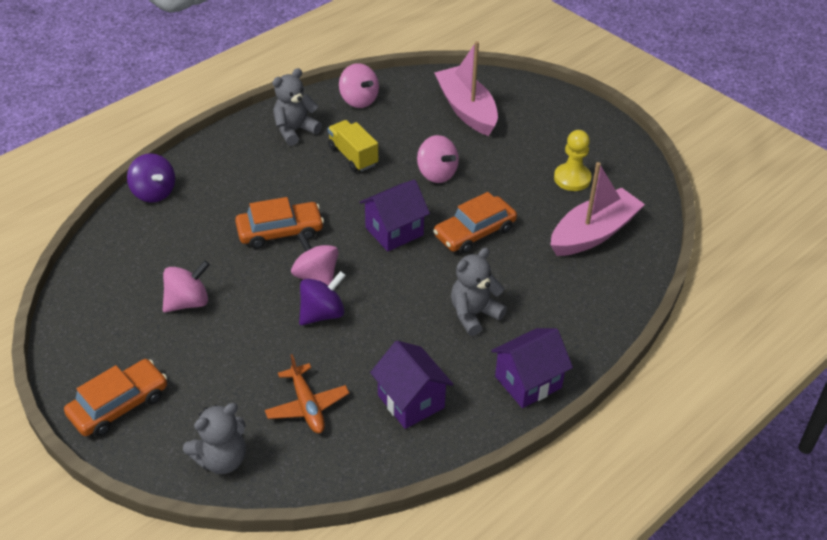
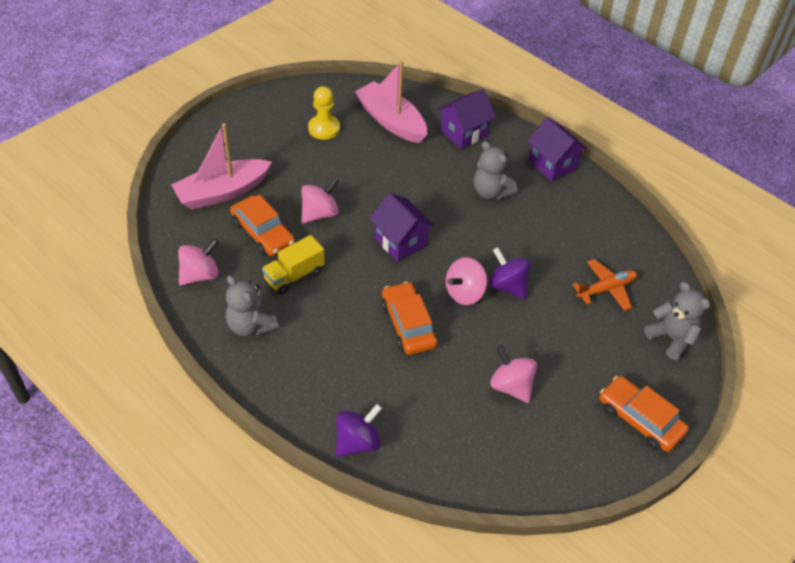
camera: 95 degrees left, 5 degrees up
purple house [370,341,453,429] -> purple house moved to [438,89,496,149]
orange car [433,192,517,254] -> orange car moved to [230,194,295,256]

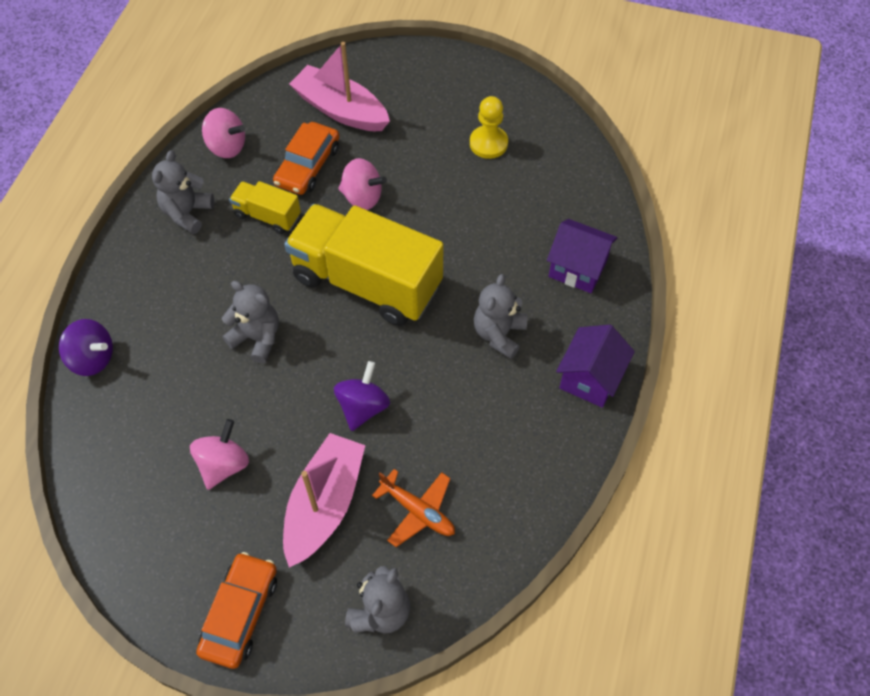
camera: 65 degrees right, 10 degrees up
pink boat [354,61,427,143] -> pink boat moved to [283,433,365,568]
purple house [369,193,435,262] -> yellow truck [284,204,444,326]
orange car [381,281,438,355] -> grey teddy bear [222,281,279,363]
pink spinning top [446,257,487,305] -> none

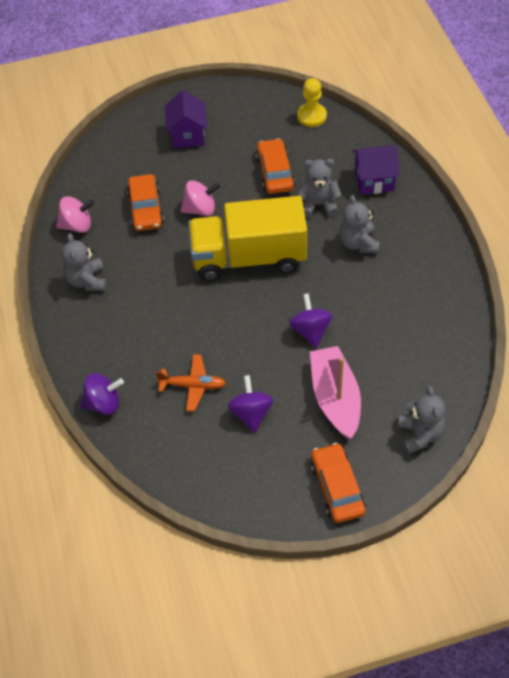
camera: 30 degrees left, 5 degrees down
pink spinning top [190,419,249,490] -> purple spinning top [227,375,273,433]
grey teddy bear [222,281,279,363] -> grey teddy bear moved to [298,159,341,218]
yellow truck [229,181,301,234] -> none
pink boat [289,42,390,131] -> none
orange plane [372,469,455,547] -> orange plane moved to [156,354,226,411]
yellow pawn [470,96,508,159] -> yellow pawn moved to [297,78,327,127]
purple house [556,325,635,408] -> purple house moved to [165,90,207,148]
none -> orange car [256,138,295,194]

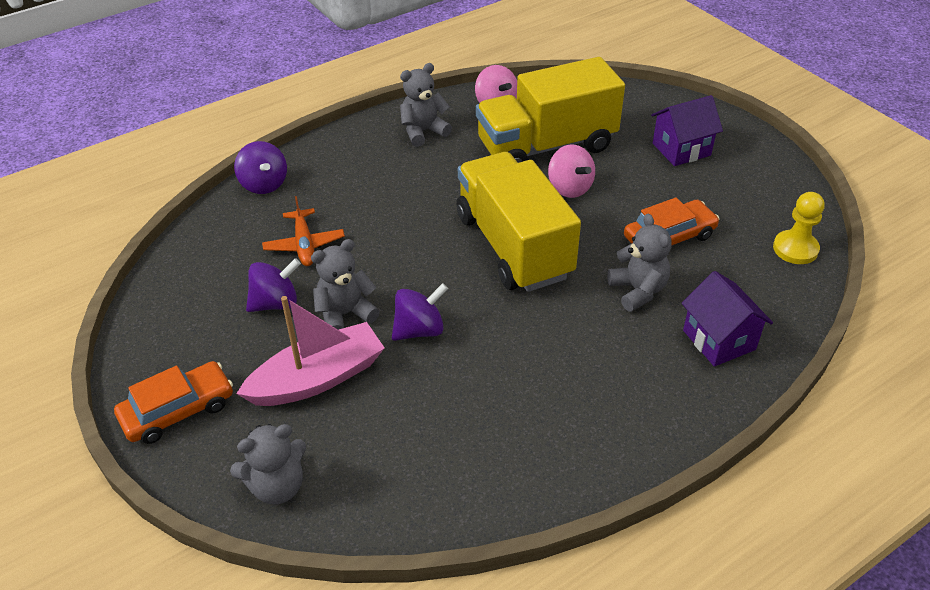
camera: 70 degrees right, 10 degrees down
orange car [127,174,164,231] -> yellow truck [476,57,625,163]
grey teddy bear [339,195,379,253] -> grey teddy bear moved to [311,239,380,330]

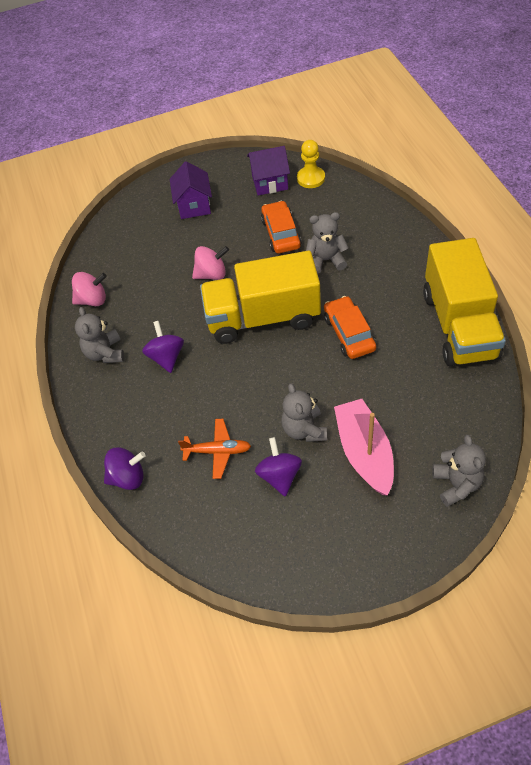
camera: 70 degrees left, 10 degrees up
orange car [114,361,233,444] -> orange car moved to [324,296,376,359]
purple spinning top [392,283,448,341] -> purple spinning top moved to [142,321,184,373]
yellow truck [476,57,625,163] -> yellow truck moved to [423,238,506,366]
purple house [682,271,773,366] -> purple house moved to [247,146,290,195]

